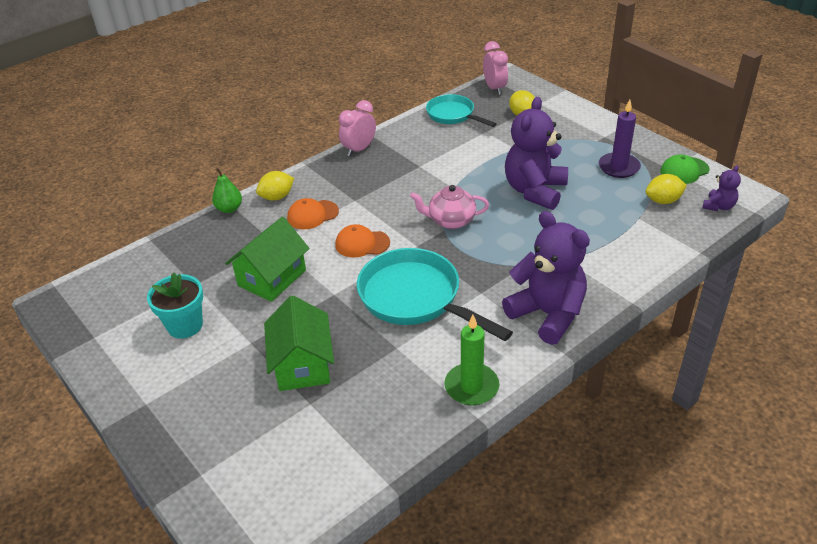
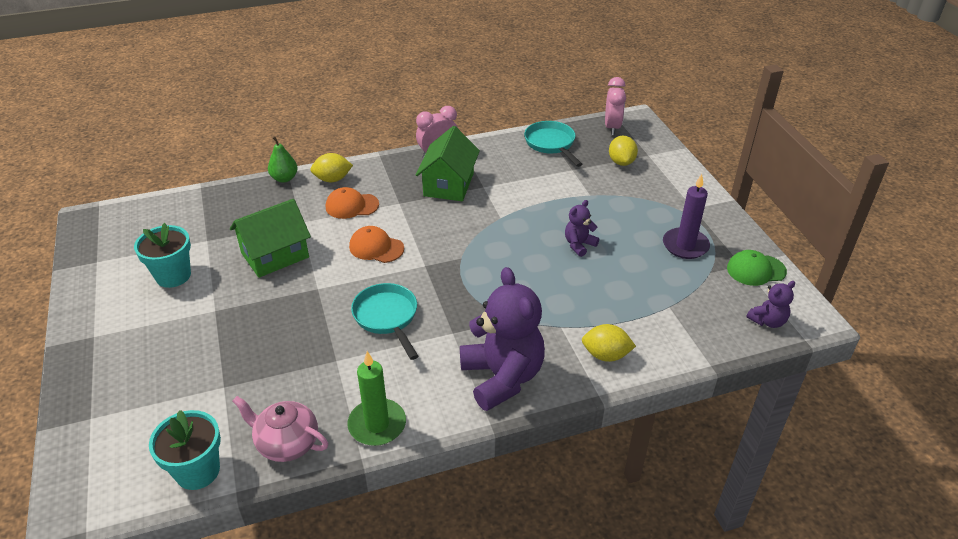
camera: 20 degrees right, 0 degrees up
green house [264,296,334,391] -> green house moved to [416,126,480,201]
turquoise pan [357,248,513,341] -> turquoise pan [351,283,418,360], size x0.61
pink teapot [410,185,489,229] -> pink teapot moved to [232,396,328,462]
purple teddy bear [505,97,568,210] -> purple teddy bear [565,200,599,257], size x0.47
yellow lemon [646,174,687,204] -> yellow lemon moved to [582,324,636,362]
none -> turquoise flower pot [149,410,221,490]

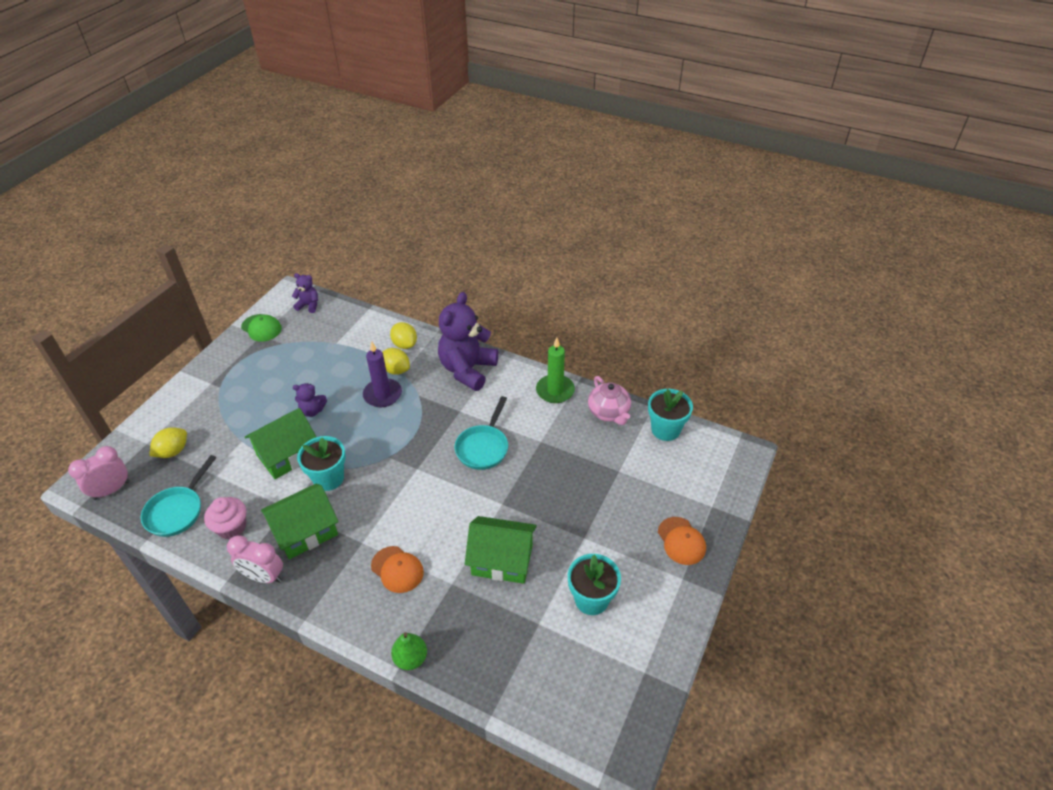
camera: 135 degrees left, 5 degrees up
yellow lemon [310,153,353,182] -> yellow lemon moved to [382,348,410,375]
orange cap [349,226,404,263] -> orange cap moved to [658,517,706,565]
purple candle [663,174,710,259] -> purple candle moved to [363,342,402,407]
none -> pink cupcake [204,497,246,539]
none -> green house [245,408,316,479]
none -> turquoise flower pot [297,436,346,491]

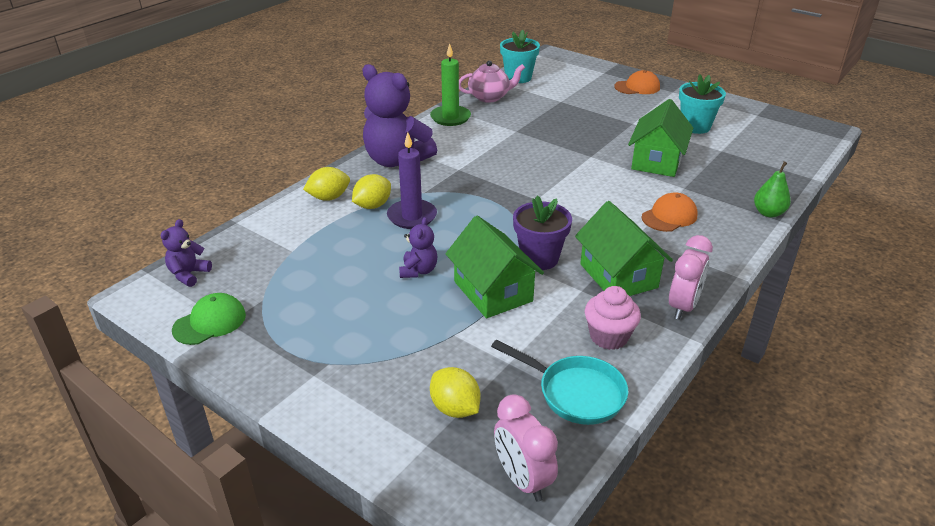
camera: 80 degrees left, 10 degrees down
turquoise flower pot [297,436,346,491] -> purple flower pot [513,196,572,270]
turquoise pan [454,396,508,470] -> none

